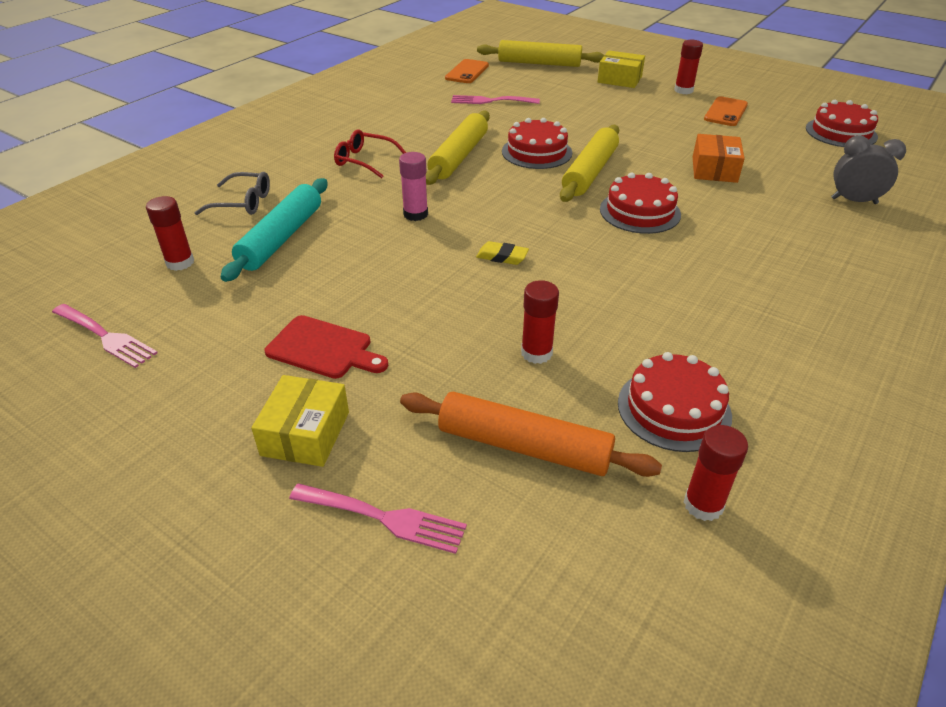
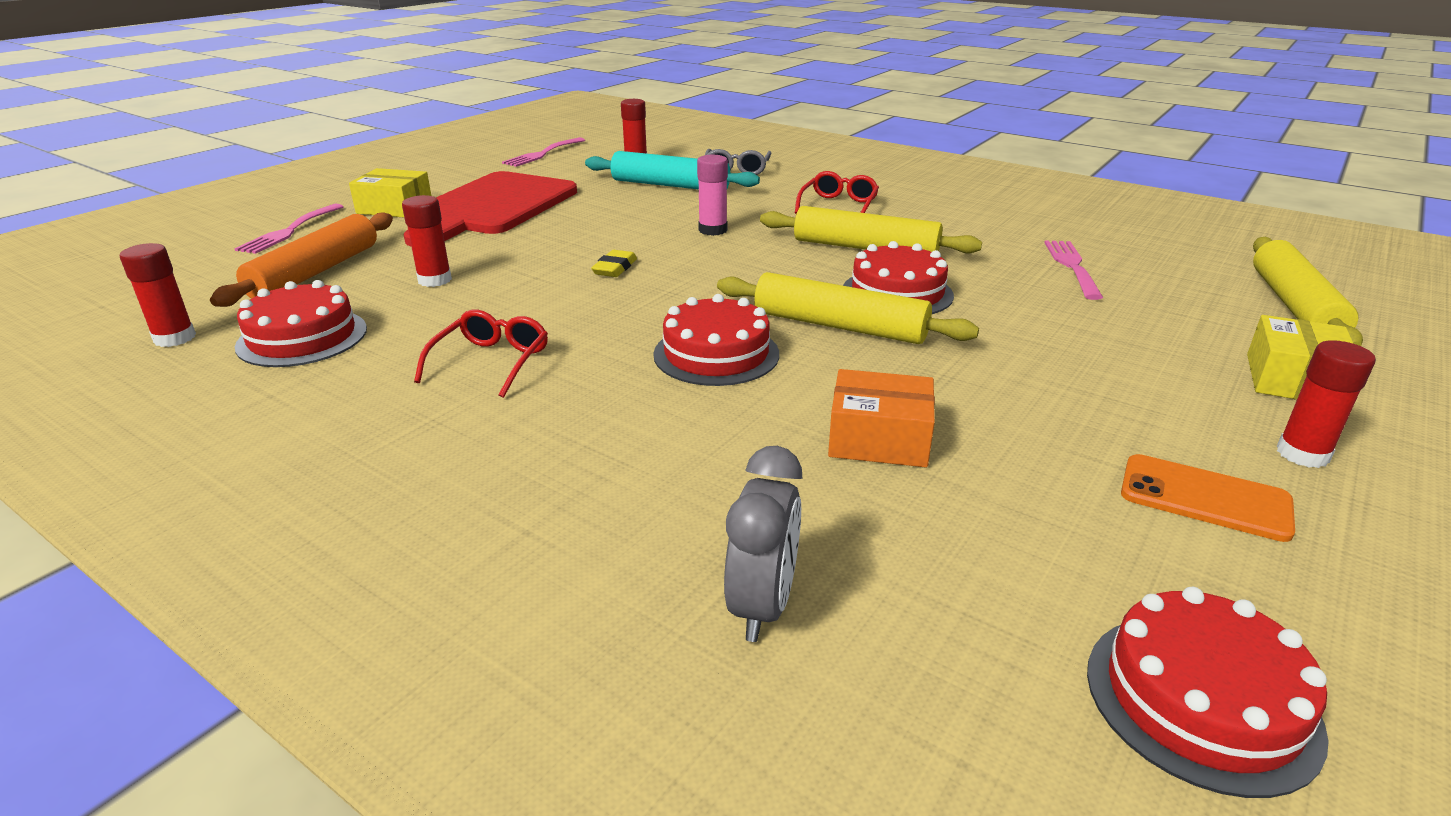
camera: 90 degrees right, 10 degrees down
red cutting board [264,315,388,379] -> red cutting board [404,171,577,246], size x1.90
orange phone [445,59,489,83] -> none
none -> red glasses [414,310,548,398]

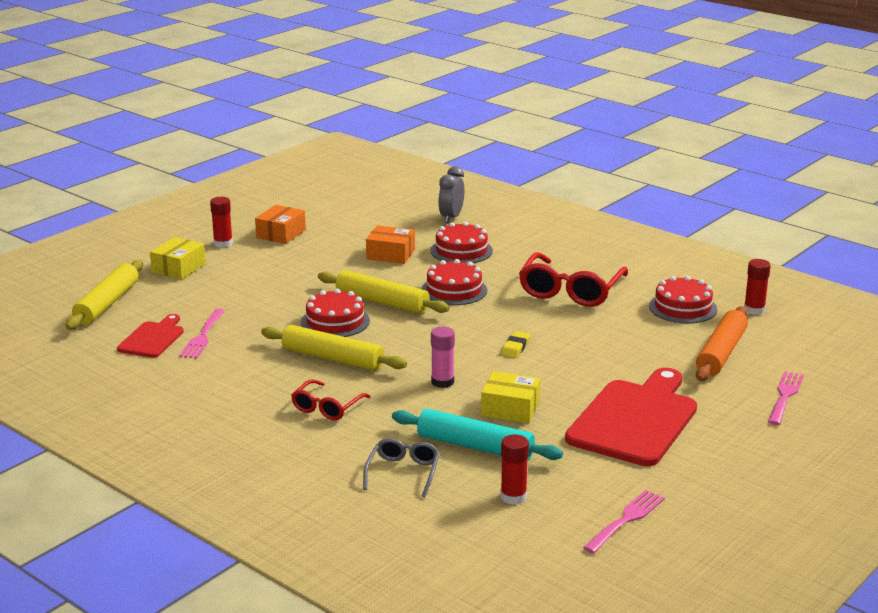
camera: 175 degrees left, 5 degrees down
yellow box [349,168,431,217] -> yellow box moved to [481,371,540,423]
red glue stick [402,195,452,287] -> none
red glasses [414,310,548,398] -> red glasses [519,253,628,307], size x1.77
red cake [1087,587,1329,798] -> red cake moved to [430,222,493,263]
orange phone [1121,454,1295,542] -> orange box [255,205,306,244]
none -> red cutting board [117,314,184,358]

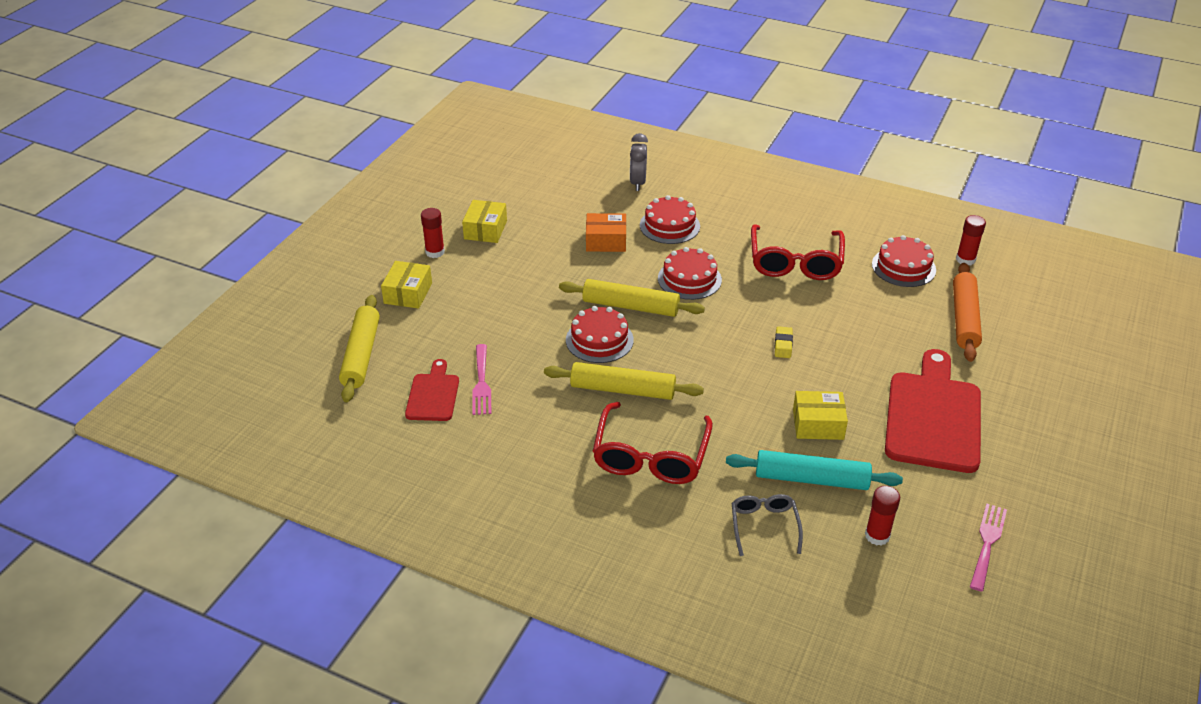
camera: 15 degrees left, 15 degrees up
orange box [255,205,306,244] -> yellow box [462,200,507,243]
red glasses [291,379,370,420] -> red glasses [593,402,713,484], size x1.77
pink glue stick [431,326,455,388] -> none
pink fork [768,371,804,425] -> none

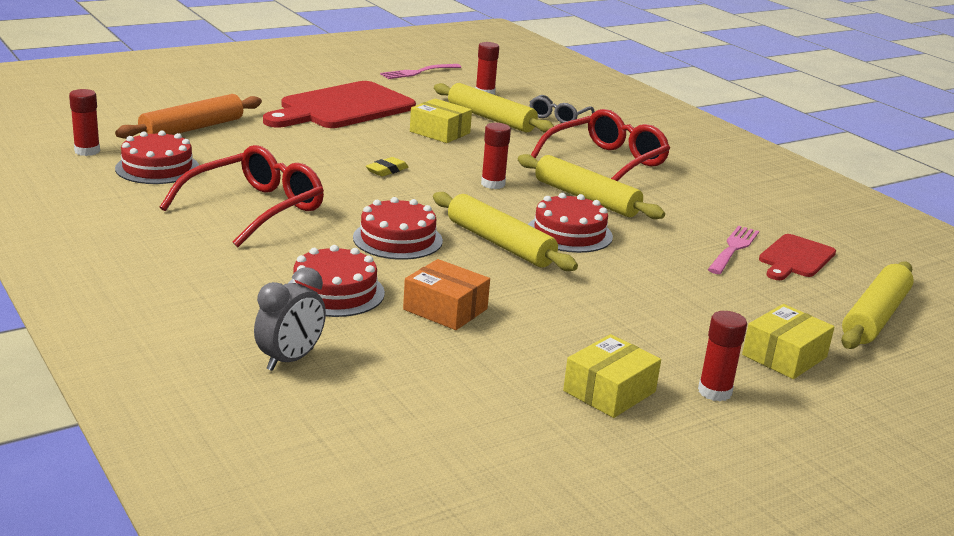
camera: 150 degrees left, 15 degrees down
turquoise rolling pin [726,450,903,490] -> yellow rolling pin [434,83,554,133]
none -> red glue stick [481,123,511,189]

